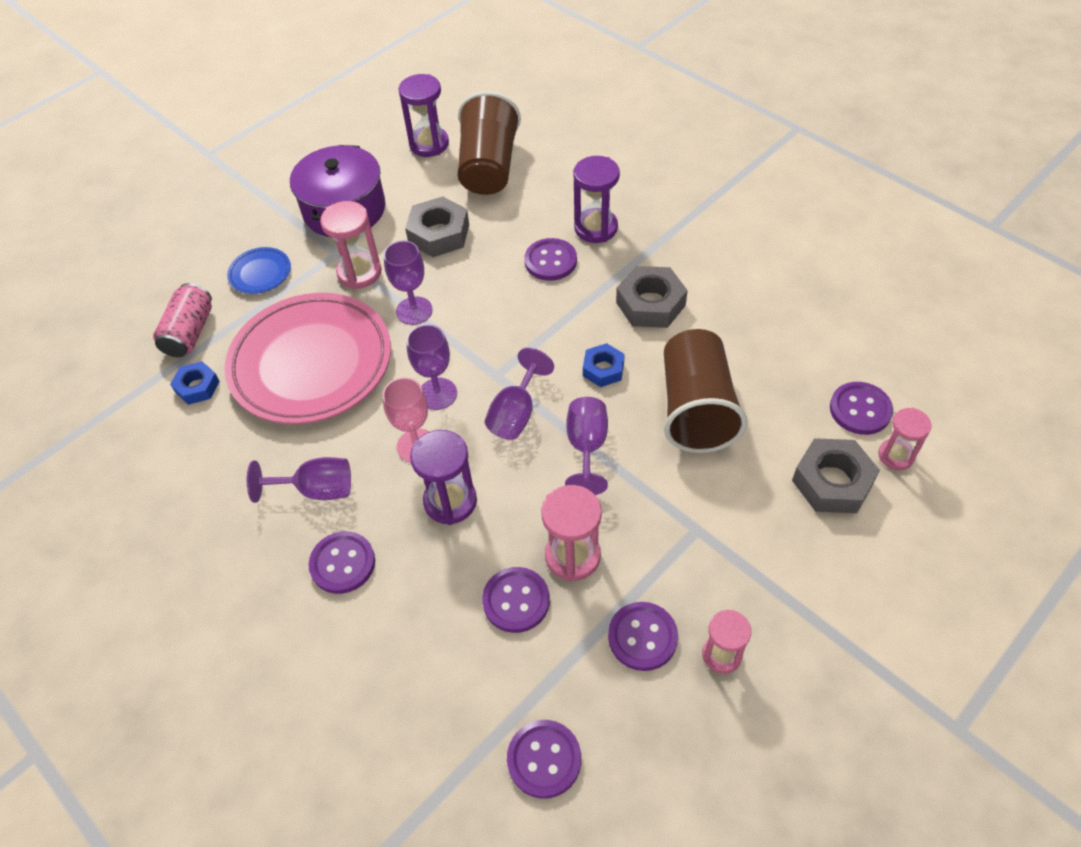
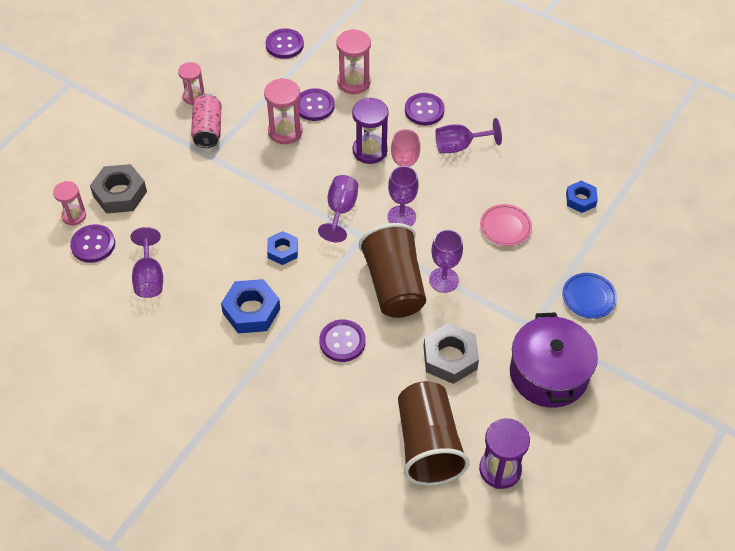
camera: 165 degrees right, 0 degrees up
pink can [153,283,212,357] -> pink can moved to [191,94,221,148]
pink plate [224,293,391,424] -> pink plate [480,204,532,246], size x0.41
pink hourglass [320,201,382,289] -> pink hourglass moved to [336,29,371,94]
purple goblet [565,397,608,495] -> purple goblet moved to [131,227,163,298]
purple hourglass [573,156,620,243] -> none
purple button [608,602,678,671] -> none
grey nut [616,266,688,328] -> blue nut [221,279,280,333]
brown cup [664,329,747,453] -> brown cup moved to [359,223,426,318]

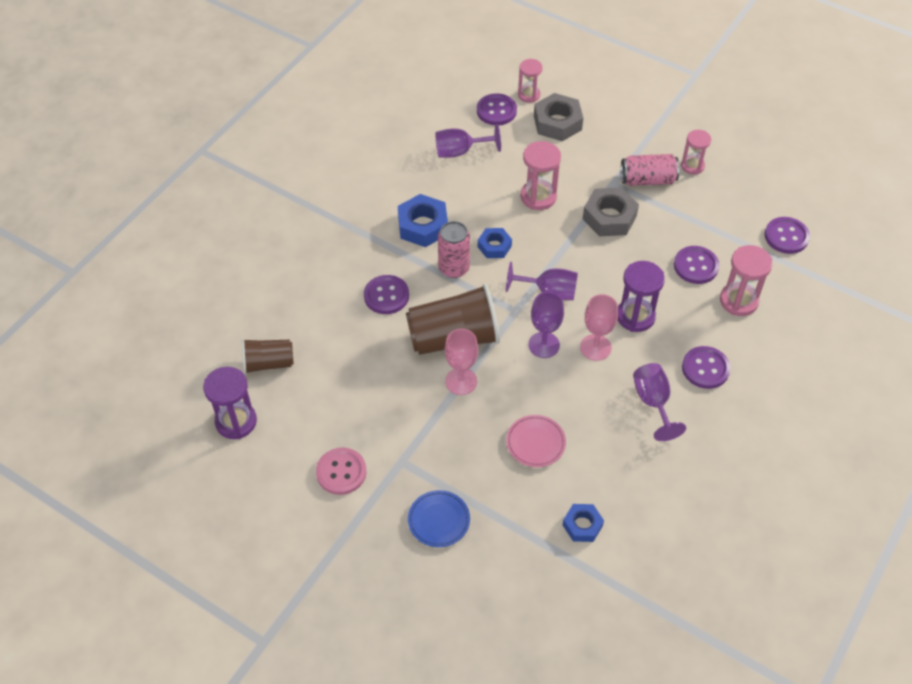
camera: 90 degrees right, 0 degrees up
pink hourglass [264,78,303,144] -> pink hourglass moved to [521,141,561,210]
brown cup [398,381,470,486] -> brown cup [242,339,294,374], size x0.58
grey nut [423,323,479,384] -> grey nut moved to [583,187,639,236]
purple goblet [429,229,463,293] -> pink goblet [445,329,478,395]
purple pot [510,312,598,408] -> pink button [316,447,366,495]
none -> pink can [438,221,470,278]

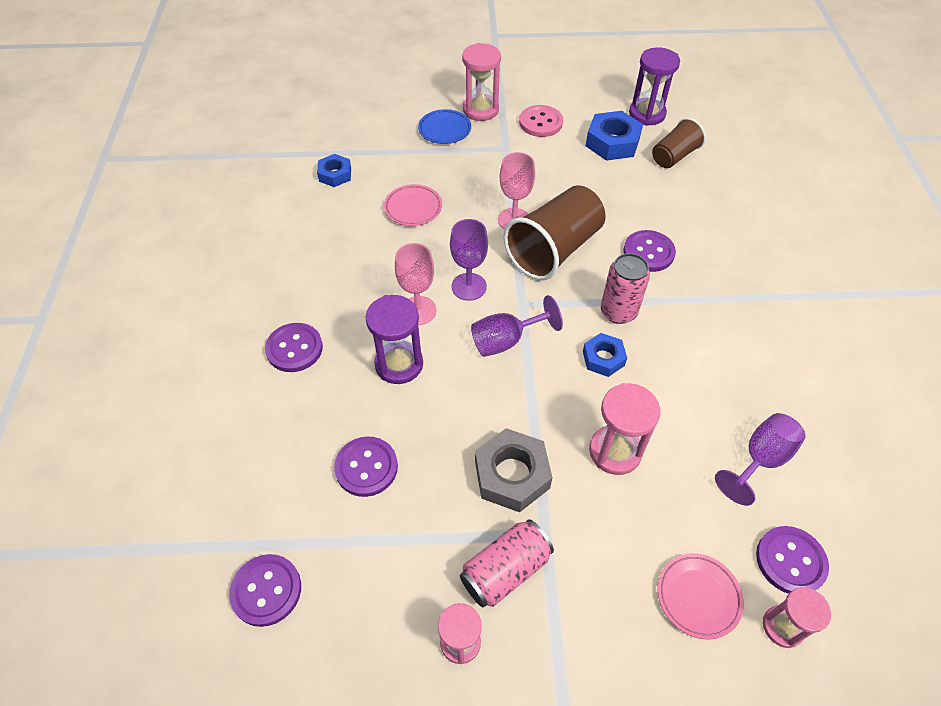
camera: 145 degrees right, 0 degrees up
blue nut [398,194,448,247] -> blue nut moved to [586,111,643,161]
grey nut [534,93,583,141] -> pink plate [658,553,744,640]
purple goblet [633,363,686,441] -> none
pink hourglass [720,245,773,316] -> pink hourglass moved to [462,43,501,121]

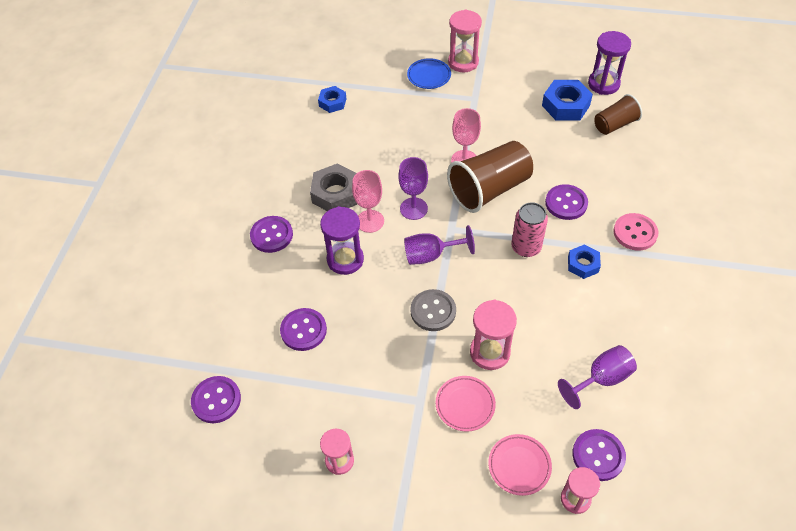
camera: 15 degrees right, 0 degrees up
pink plate [384,184,442,226] -> pink plate moved to [436,376,496,432]
pink can [460,519,554,607] -> none
grey nut [475,428,552,512] -> grey nut moved to [310,164,357,211]
pink button [519,105,563,137] -> pink button moved to [613,213,658,251]
blue nut [583,333,627,377] -> blue nut moved to [568,244,601,279]
none -> grey button [410,289,456,331]

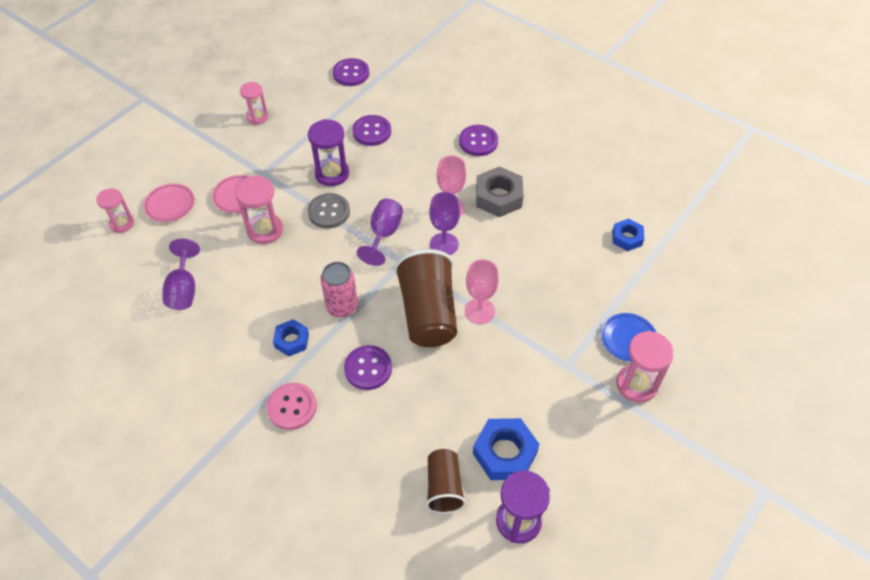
camera: 115 degrees right, 0 degrees up
purple hourglass [320,206,364,275] -> purple hourglass moved to [308,119,349,186]
purple button [572,429,626,481] -> none

